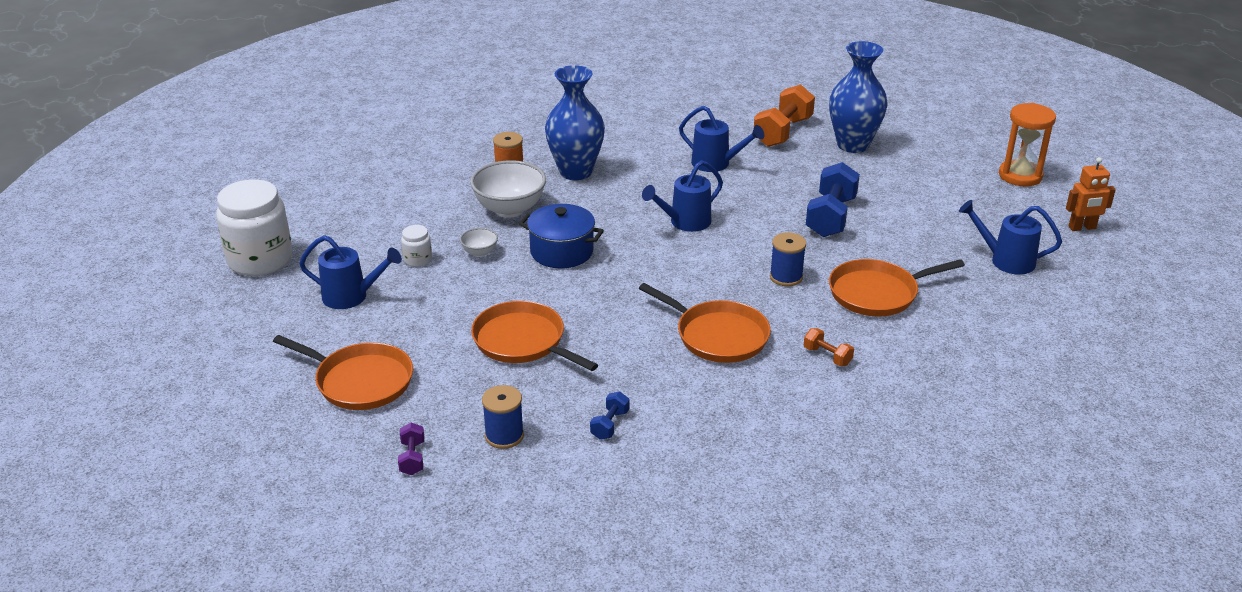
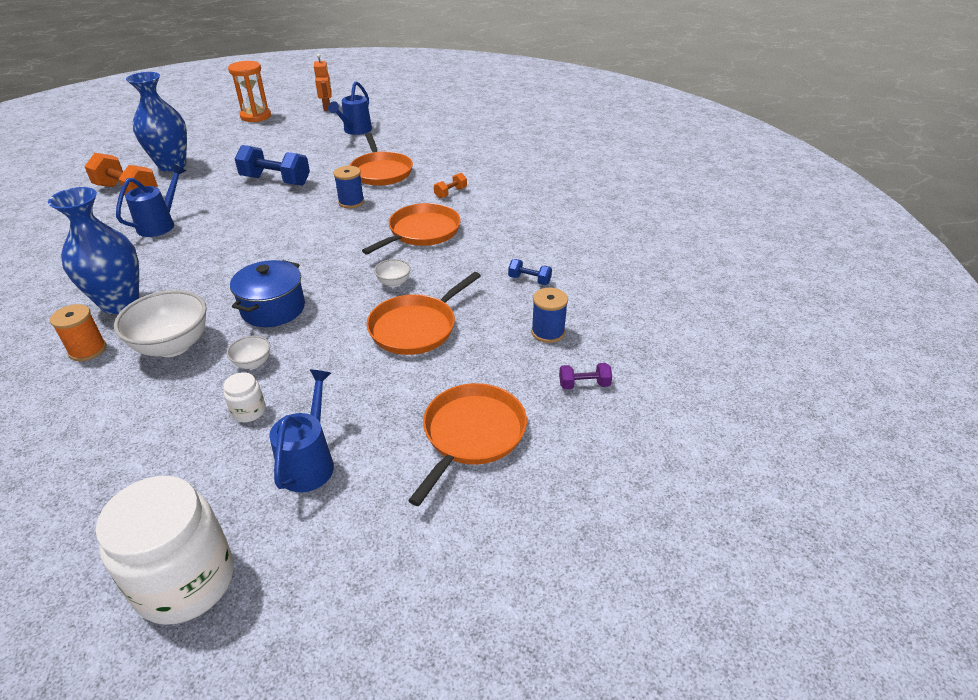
camera: 90 degrees left, 5 degrees up
blue watering can [642,160,723,232] -> none
none -> white bowl [374,259,411,287]

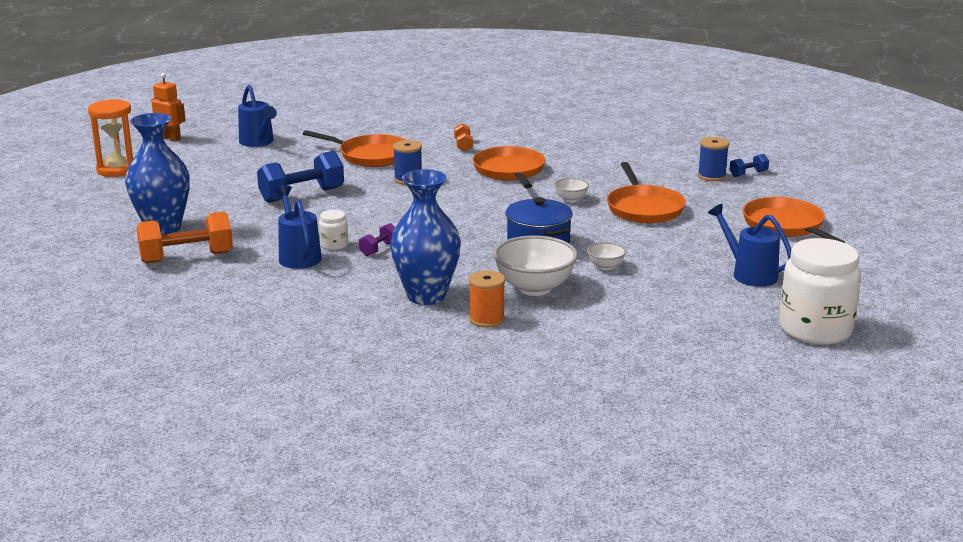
camera: 50 degrees left, 15 degrees down
white jar [223,372,266,422] -> white jar moved to [319,210,348,250]
blue dumbbell [508,259,552,285] -> blue dumbbell moved to [730,154,769,177]
purple dumbbell [559,363,612,389] -> purple dumbbell moved to [359,223,395,256]

